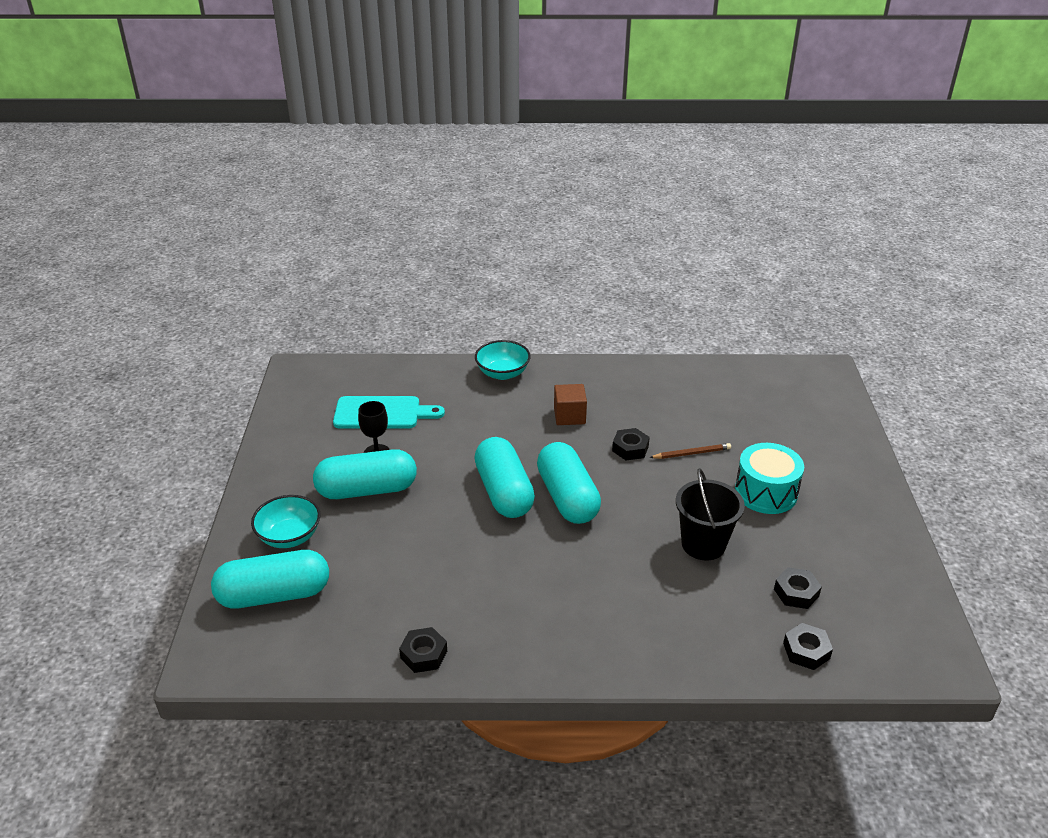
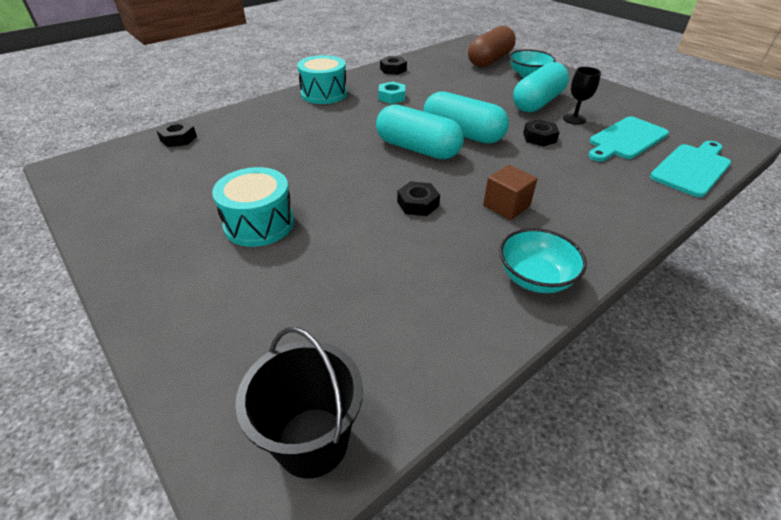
camera: 140 degrees right, 5 degrees up
turquoise capsule [211,550,329,609] -> brown capsule [468,26,516,67]
turquoise bowl [475,340,531,380] -> turquoise bowl moved to [499,228,587,293]
brown pencil [649,443,731,459] -> none
black bucket [676,468,745,561] -> black bucket moved to [236,327,363,479]
black nut [774,567,822,609] -> black nut moved to [523,119,559,146]
none -> turquoise drum [297,55,347,104]
none -> turquoise nut [378,81,405,104]
none -> turquoise cutting board [650,141,731,197]

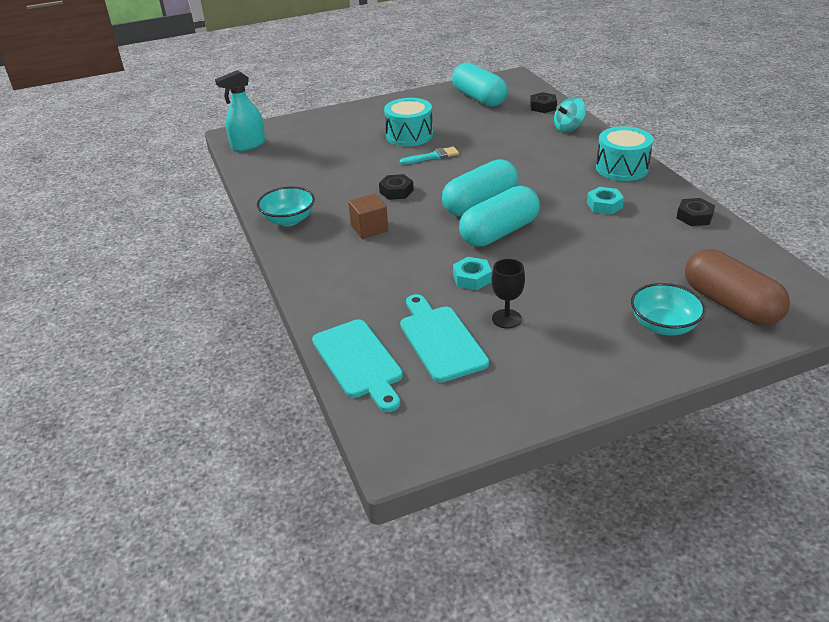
camera: 110 degrees right, 5 degrees down
black bucket [236,327,363,479] -> turquoise spray bottle [215,70,265,151]
turquoise capsule [513,62,569,113] -> turquoise capsule moved to [452,63,508,107]
black nut [523,119,559,146] -> turquoise nut [453,257,492,290]
none -> turquoise brush [400,147,459,164]
none -> turquoise spinning top [554,97,586,132]

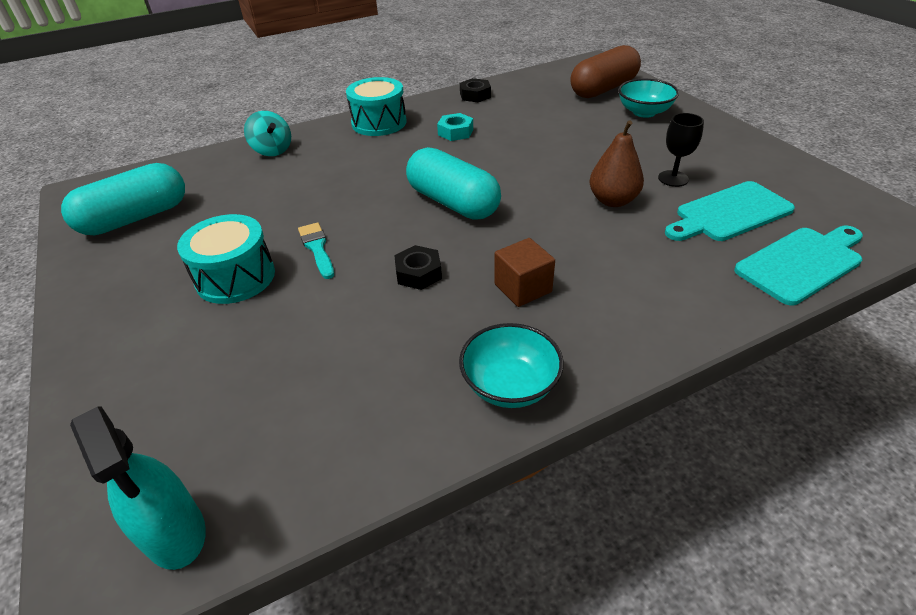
camera: 95 degrees left, 5 degrees up
turquoise nut [453,257,492,290] -> brown pear [589,120,644,207]
turquoise capsule [459,186,540,247] -> none
black nut [530,92,557,113] -> none

